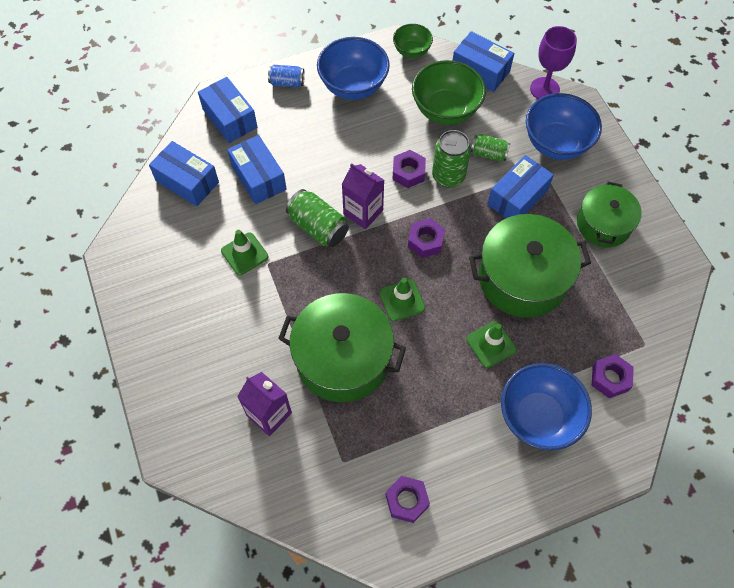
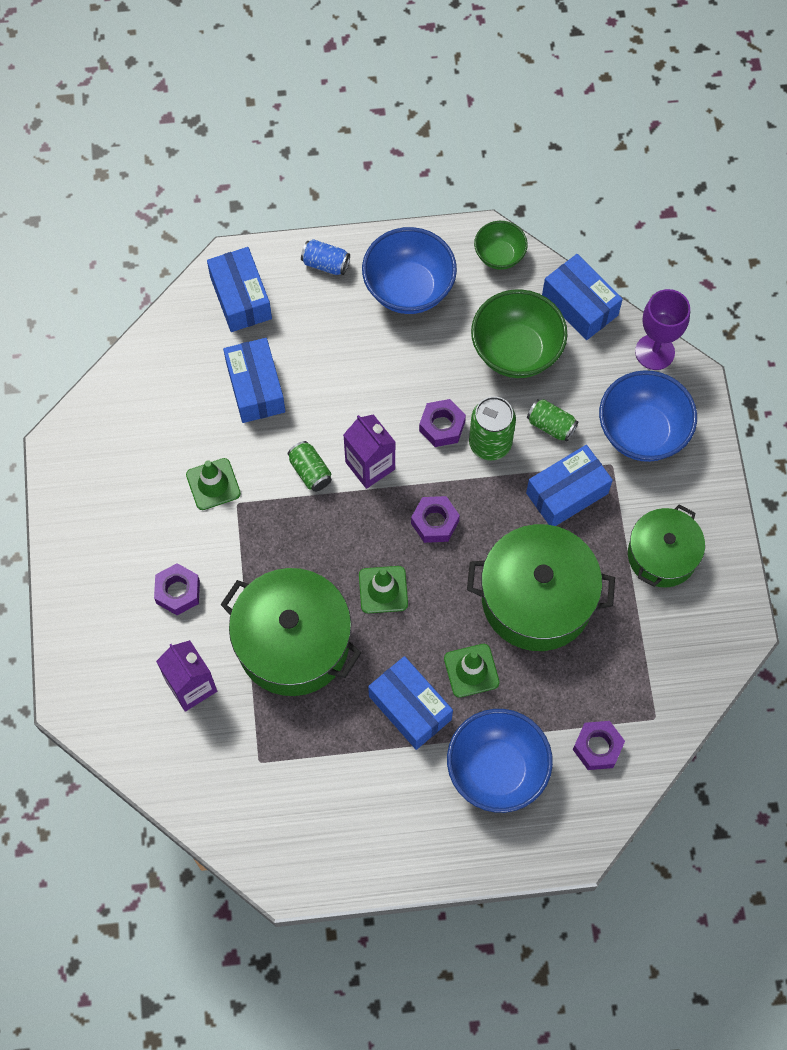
camera: 15 degrees right, 5 degrees up
blue box [149,141,219,206] -> blue box moved to [368,656,453,750]
green can [286,189,349,247] -> green can [288,441,332,492], size x0.64
purple nut [386,476,430,523] -> purple nut moved to [154,563,200,615]

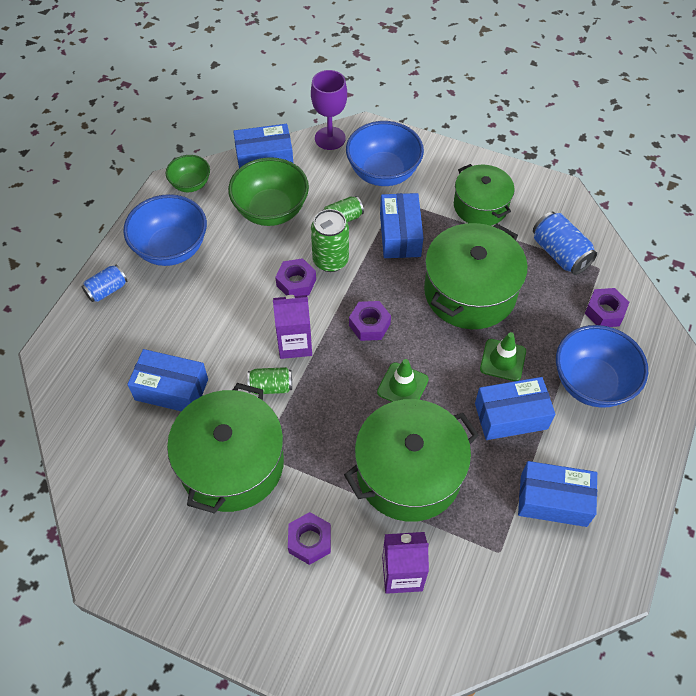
camera: 60 degrees left, 10 degrees down
green traffic cone [186,458,241,510] -> green pot [167,383,284,514]
blue box [207,247,272,332] -> blue box moved to [518,461,597,527]
none -> blue can [533,212,597,275]

